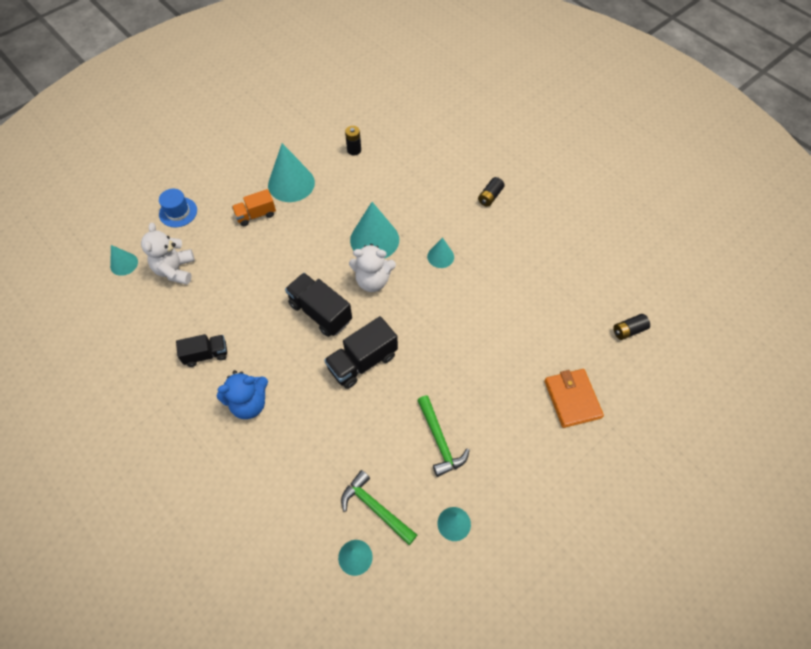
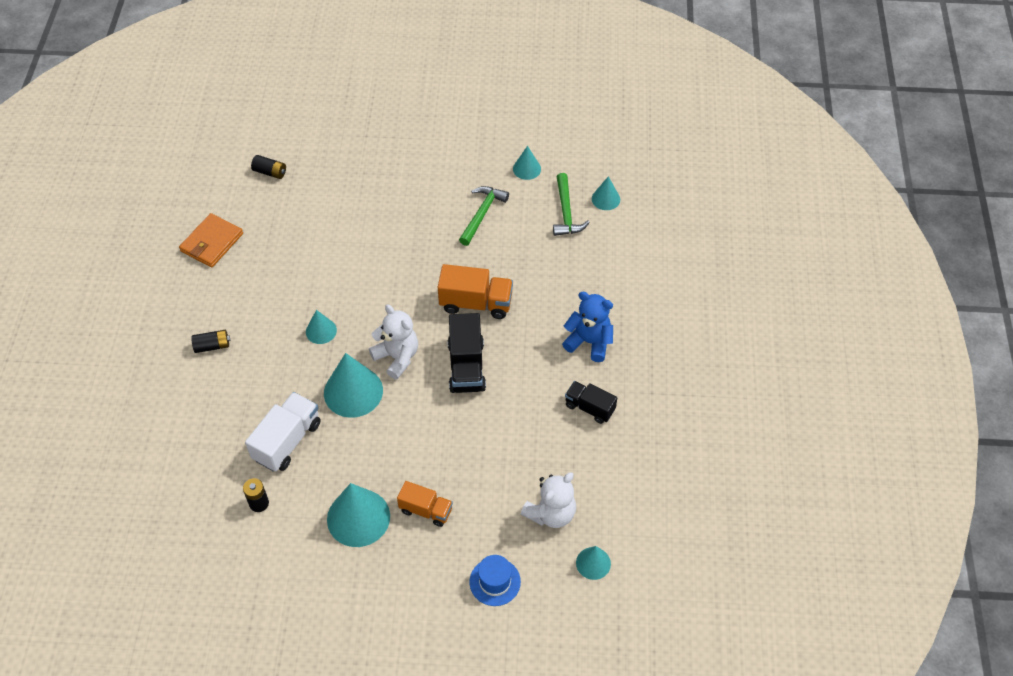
camera: 135 degrees left, 5 degrees down
black truck [324,316,398,389] -> orange truck [438,264,513,319]
orange wallet [544,369,604,428] -> orange wallet moved to [179,213,243,267]
none -> white truck [245,392,321,472]

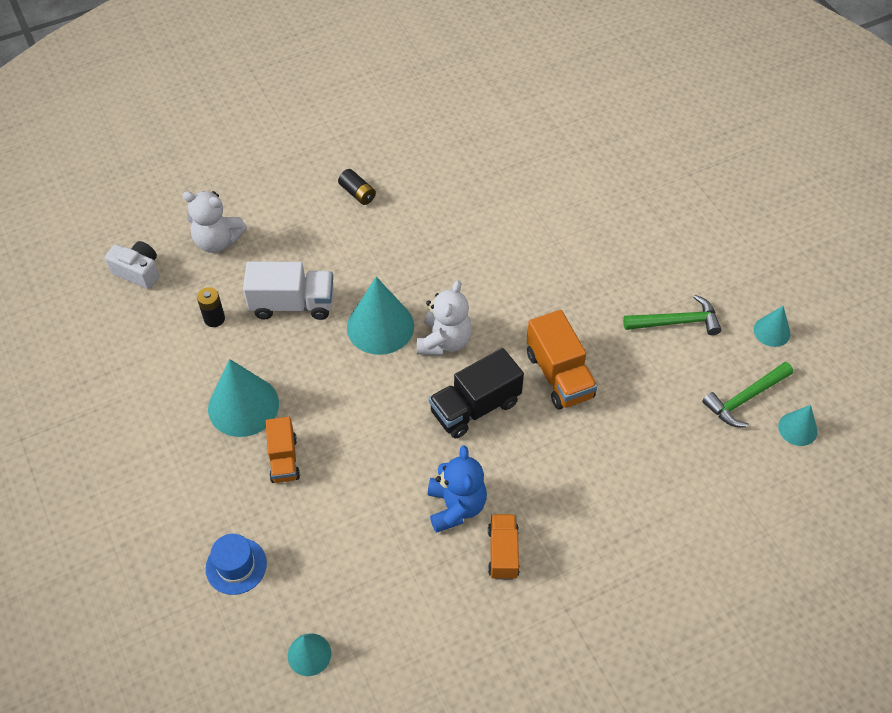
camera: 60 degrees right, 0 degrees up
orange wallet [179,213,243,267] -> none
black battery [251,155,286,179] -> none
turquoise cone [306,310,337,344] -> none
white teddy bear [521,472,576,528] -> white teddy bear moved to [182,191,247,253]
blue teddy bear [562,292,613,362] -> blue teddy bear moved to [428,445,487,533]
black truck [565,381,617,424] -> orange truck [488,514,520,580]
none -> white camera [105,241,159,289]

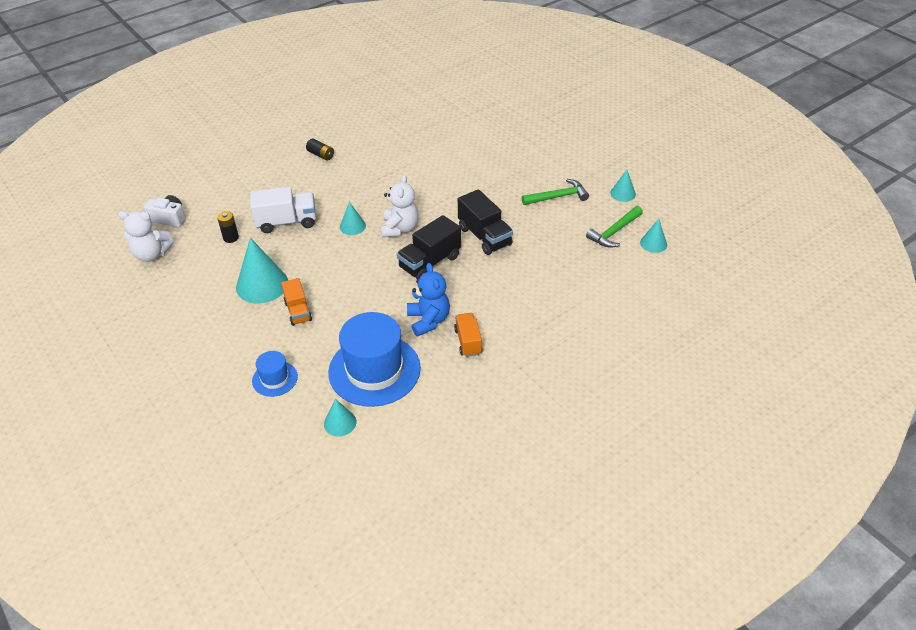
camera: 10 degrees left, 10 degrees down
white teddy bear [182,191,247,253] -> white teddy bear moved to [118,210,174,262]
turquoise cone [347,277,414,355] -> turquoise cone [340,202,366,235], size x0.54
orange truck [527,310,598,409] -> black truck [458,189,513,255]
none -> blue hat [328,312,421,407]

